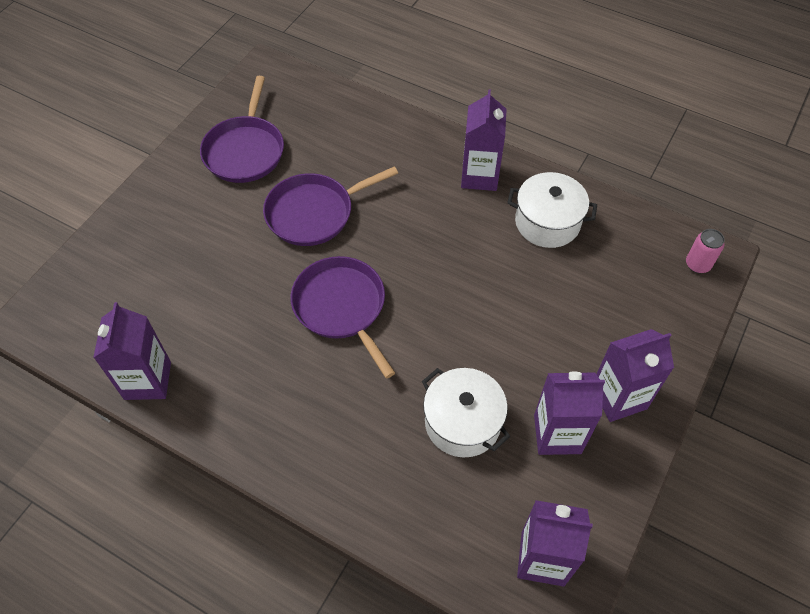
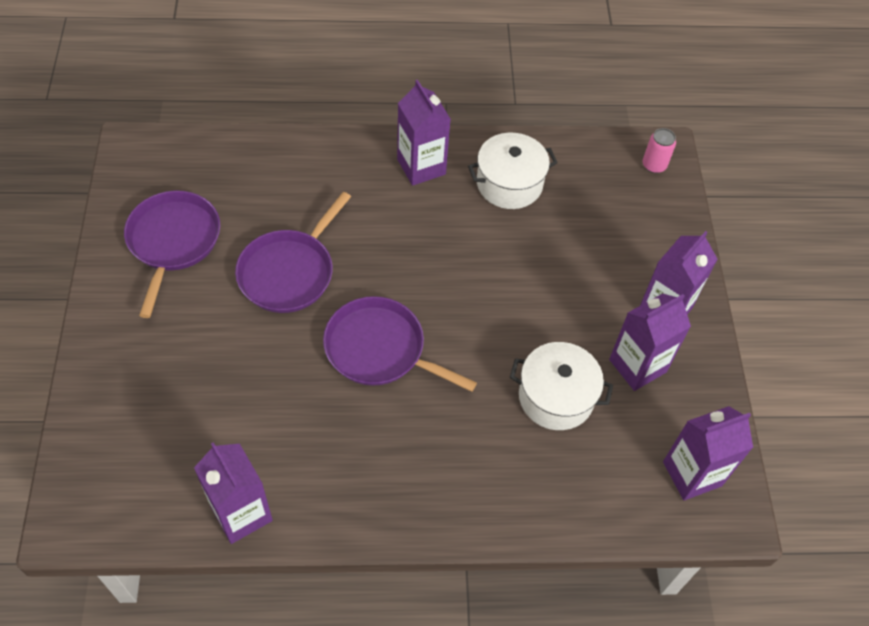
camera: 35 degrees left, 0 degrees up
purple pan [200,76,284,183] -> purple pan turned 150 degrees counterclockwise [124,191,220,318]

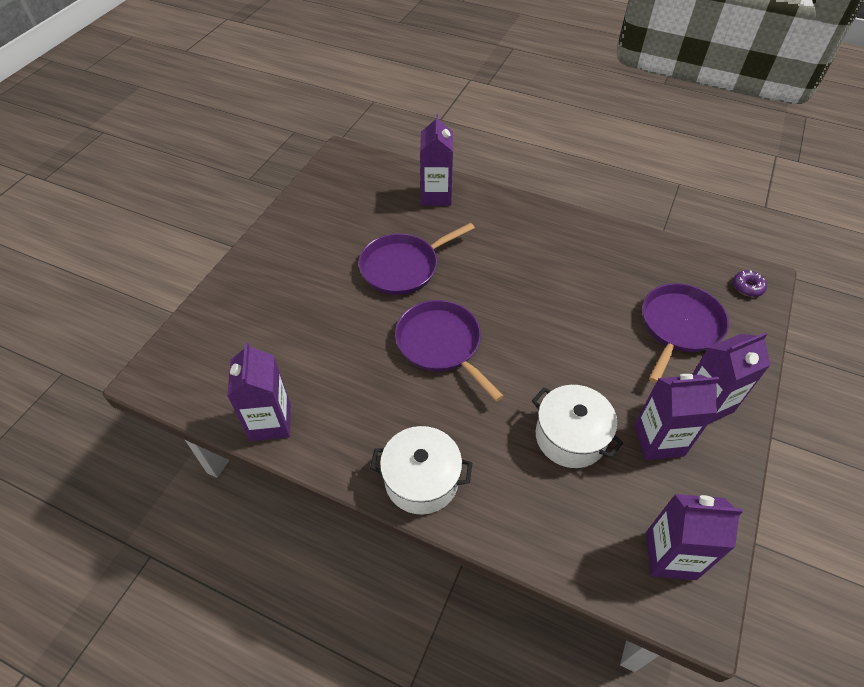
camera: 30 degrees right, 5 degrees down
purple pan [124,191,220,318] -> purple pan moved to [642,283,729,383]
purple carton [397,80,451,186] -> purple carton moved to [420,114,453,206]
white pot [468,133,558,209] -> white pot moved to [370,426,472,514]
pink can [643,128,676,173] -> purple donut [733,270,767,297]

